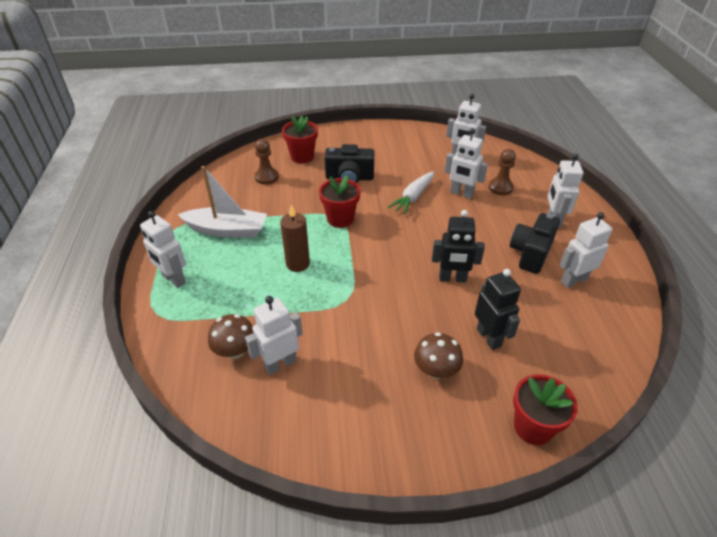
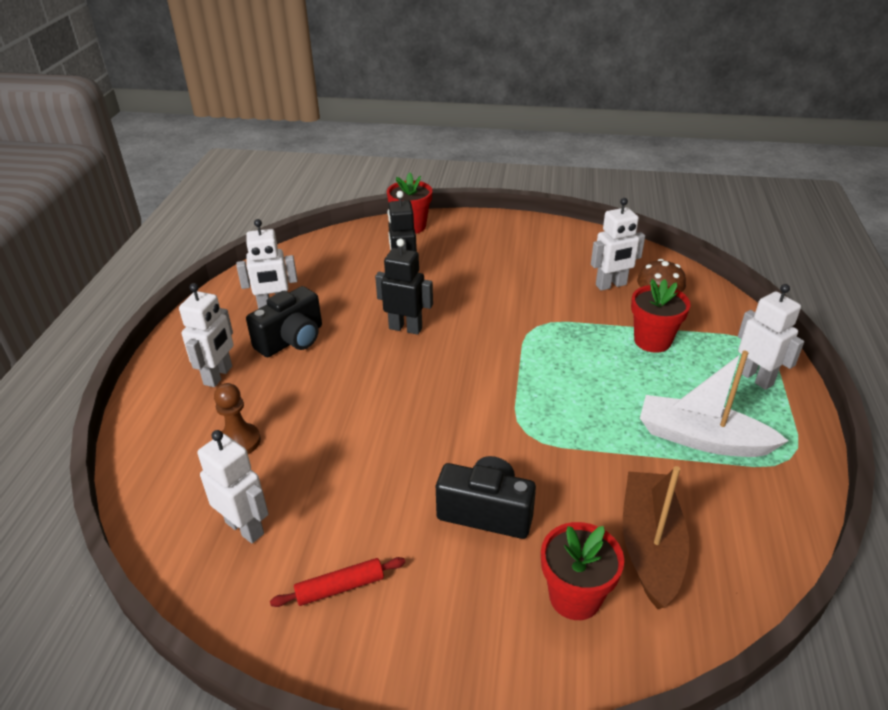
camera: 165 degrees left, 5 degrees down
brown pawn [254,139,279,185] -> brown boat [623,466,689,609]
brown candle [280,205,310,272] -> none
red flower pot [319,175,360,228] -> red flower pot moved to [631,279,691,353]
white carrot [388,171,434,214] -> none
brown mushroom [414,332,463,379] -> none
white robot [445,128,488,199] -> none
none -> red rolling pin [270,557,405,607]

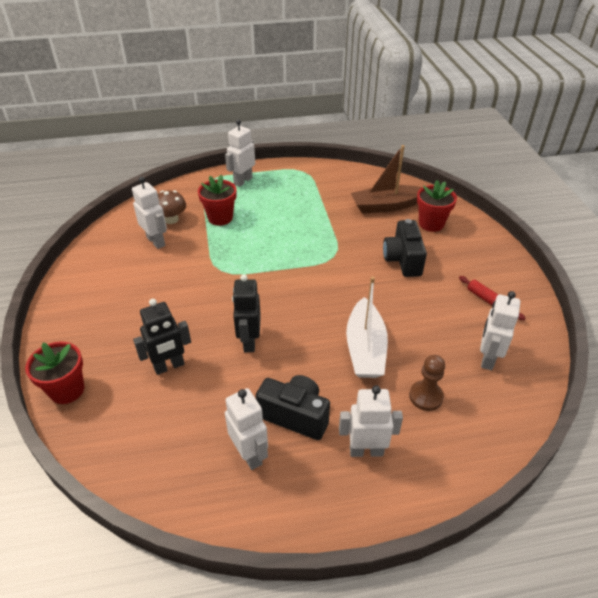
camera: 110 degrees left, 5 degrees up
white boat [640,351,788,457] -> white boat moved to [346,276,388,378]

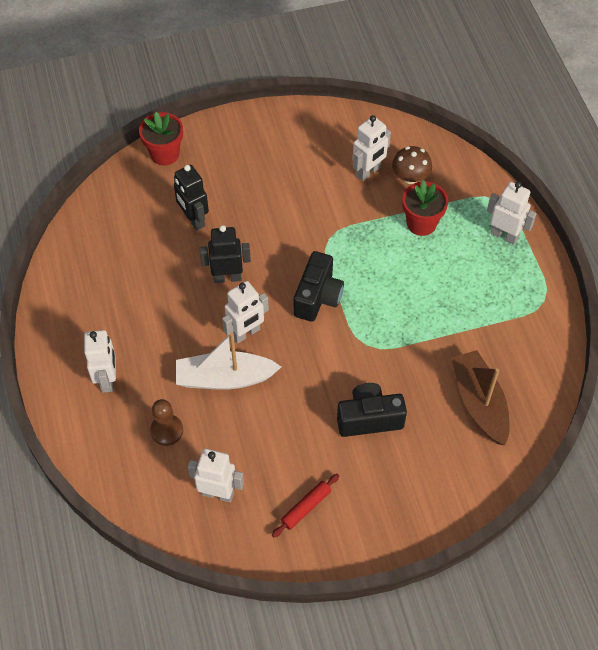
camera: 85 degrees right, 15 degrees up
white robot [225,388,268,470] -> white robot moved to [222,281,269,343]
black camera [256,375,330,440] -> black camera moved to [294,251,344,322]
red flower pot [417,180,457,232] -> none

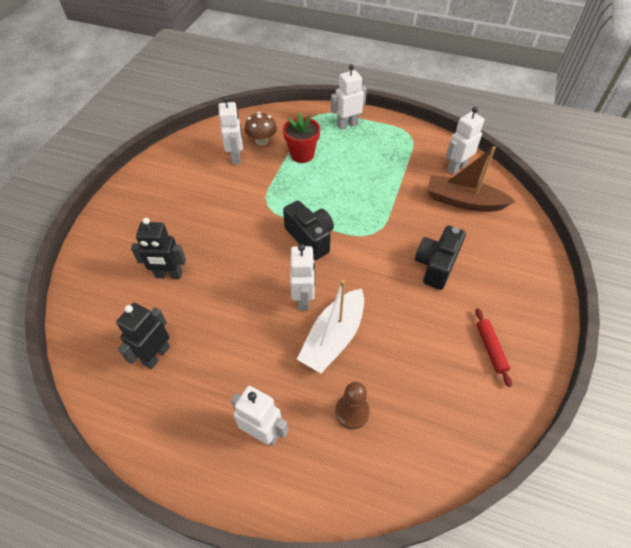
camera: 55 degrees left, 5 degrees down
red flower pot [139,112,183,166] -> none
white robot [188,449,244,502] -> white robot moved to [446,107,485,174]
black robot [200,225,251,283] -> black robot moved to [116,303,170,369]

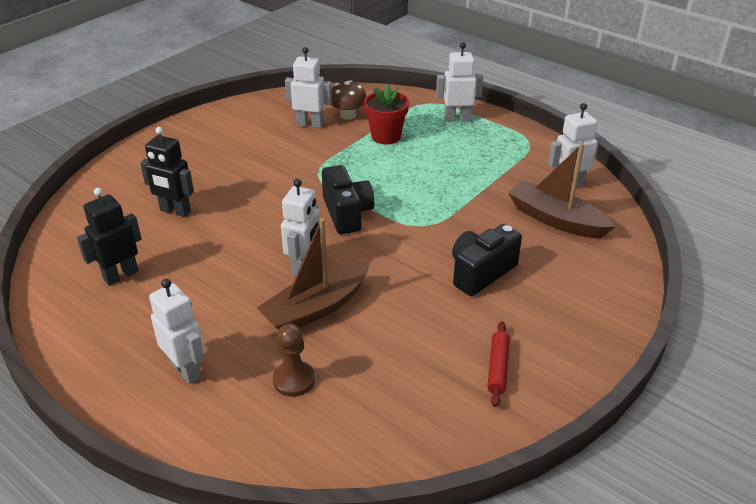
camera: 20 degrees right, 15 degrees down
white robot [218,96,243,165] -> white robot turned 90 degrees counterclockwise [285,47,332,128]
white boat [297,280,364,373] -> brown boat [257,218,370,330]

